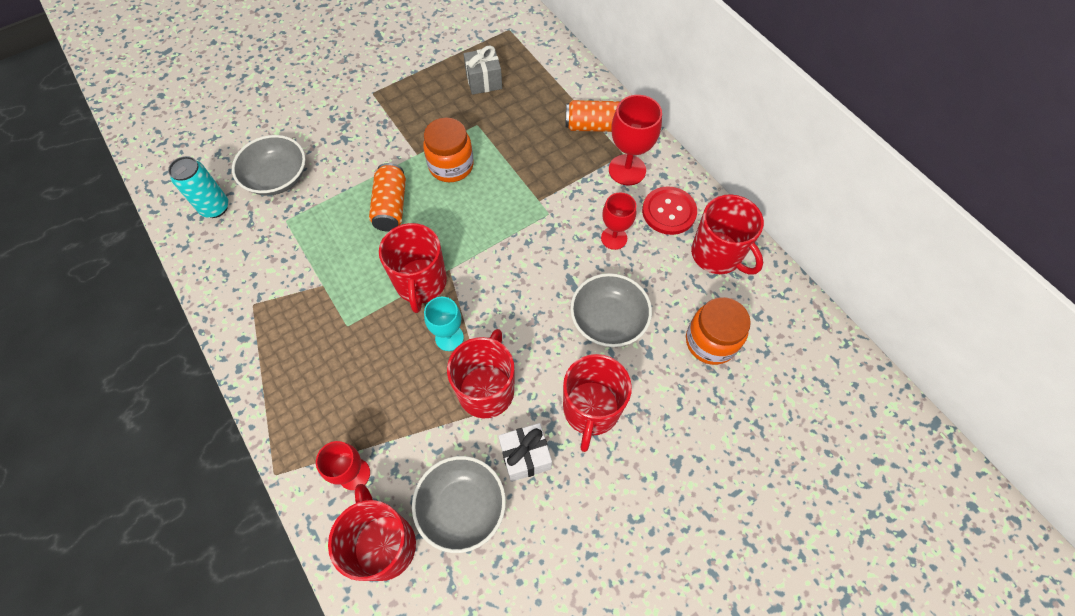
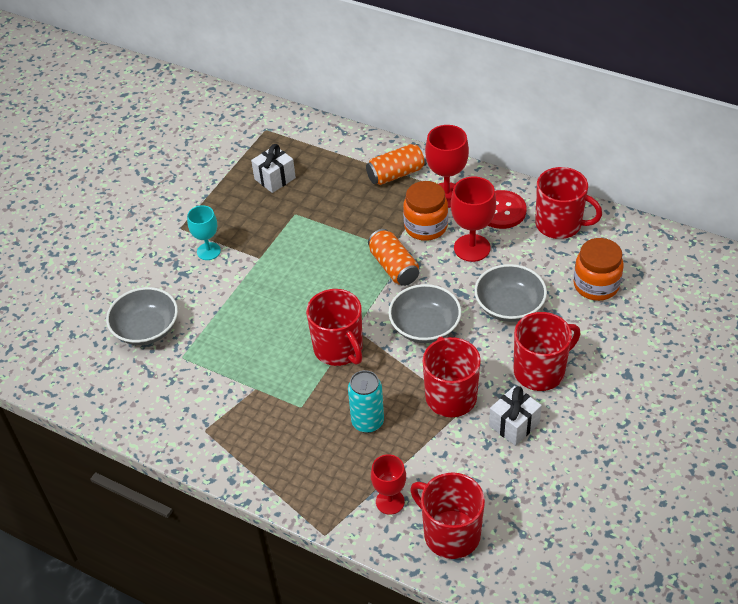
camera: 25 degrees left, 15 degrees down
turquoise can [168,156,228,218] -> turquoise can moved to [348,370,384,433]
orange can [369,163,406,231] -> orange can moved to [368,229,419,286]
grey bowl [412,456,506,553] -> grey bowl moved to [389,284,461,343]
orange jar [423,118,474,182] -> orange jar moved to [403,181,448,241]
turquoise goblet [424,297,464,351] -> turquoise goblet moved to [187,205,221,260]
grey gift [463,45,502,95] -> white gift [251,144,296,193]
red mug [563,354,632,452] -> red mug turned 105 degrees counterclockwise [514,312,580,391]
red goblet [601,192,636,250] -> red goblet [451,177,496,262], size x1.51

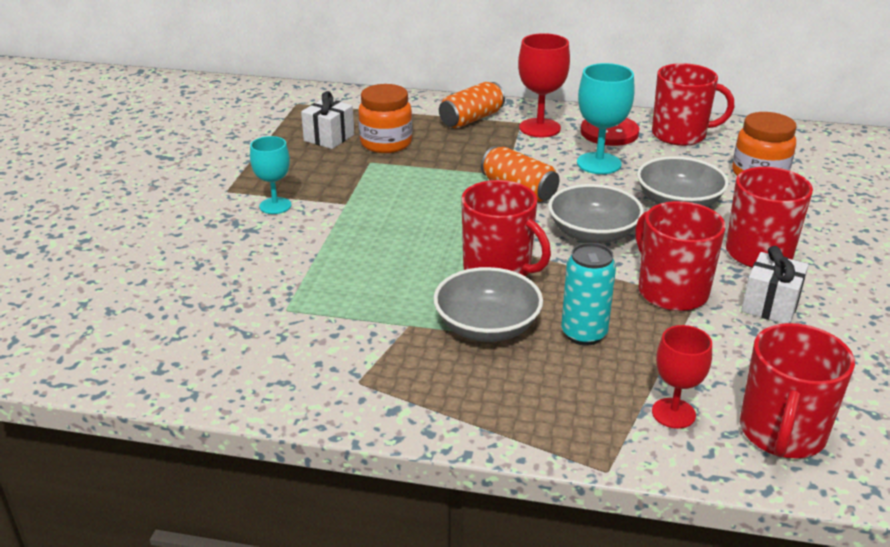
camera: 20 degrees left, 15 degrees down
grey bowl [106,287,178,345] -> grey bowl moved to [433,267,543,342]
orange jar [403,181,448,241] -> orange jar moved to [358,84,412,153]
red mug [410,472,485,559] -> red mug turned 90 degrees counterclockwise [740,323,855,458]
red goblet [451,177,496,262] -> turquoise goblet [577,63,635,174]

